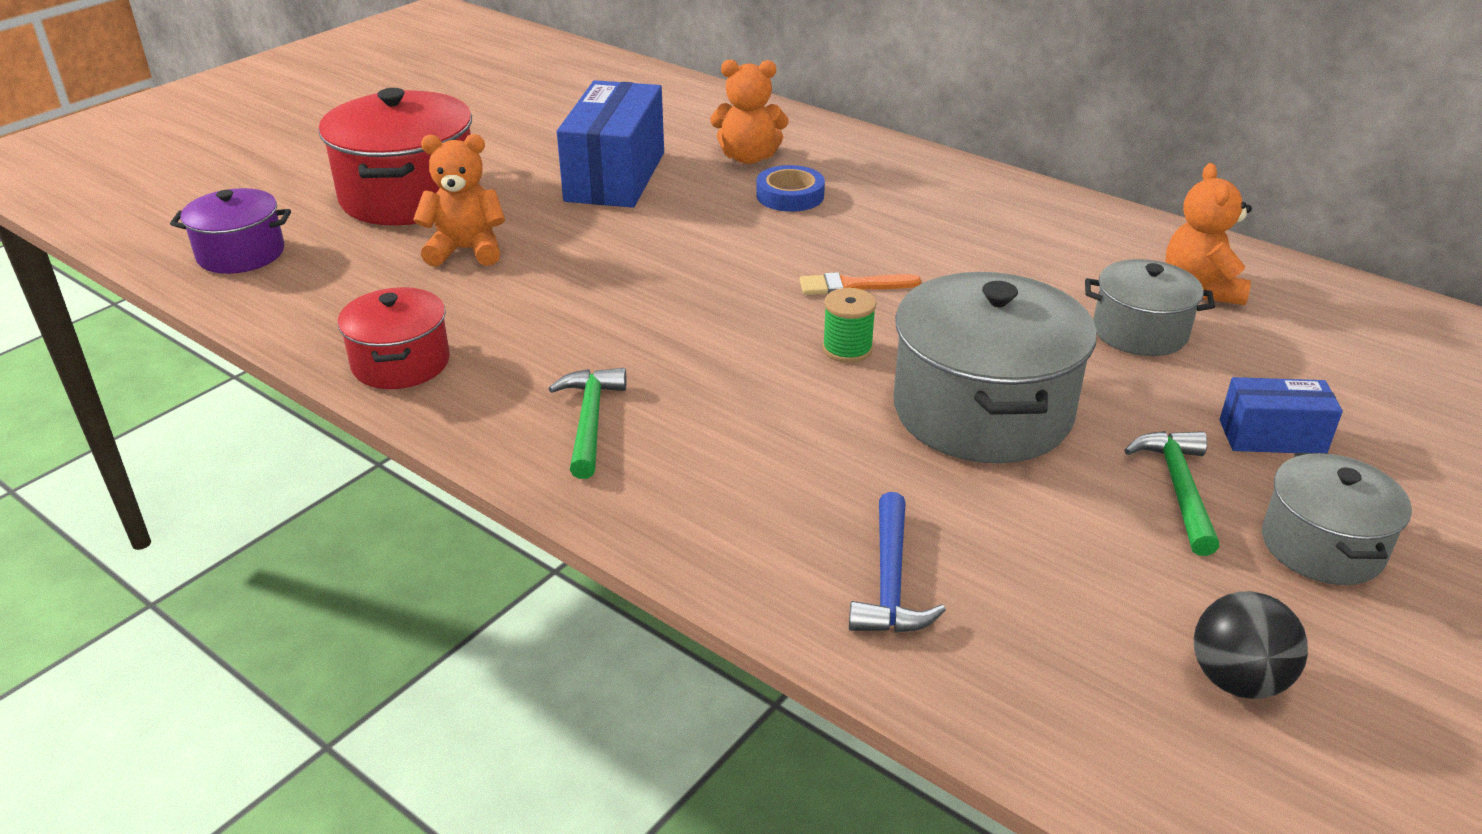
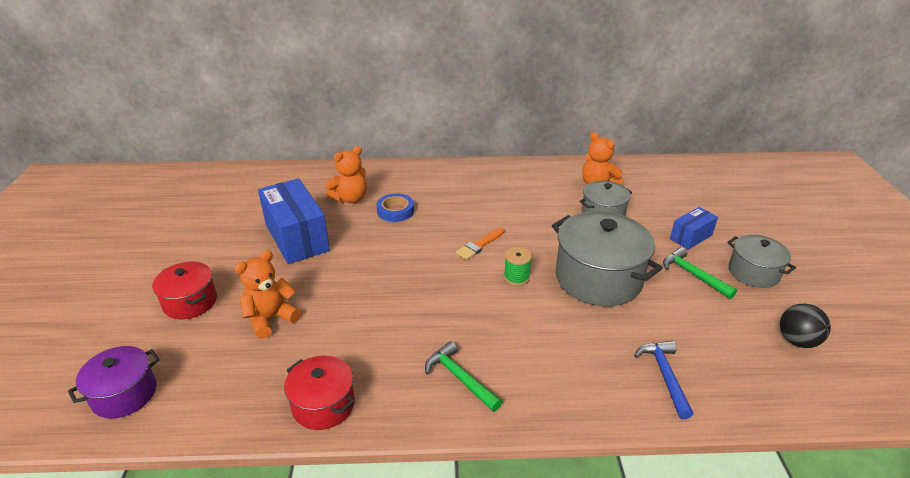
camera: 40 degrees left, 0 degrees up
red pot [318,88,472,225] -> red pot [152,262,217,319], size x0.57
blue hammer [849,492,946,633] -> blue hammer turned 150 degrees counterclockwise [634,340,693,419]

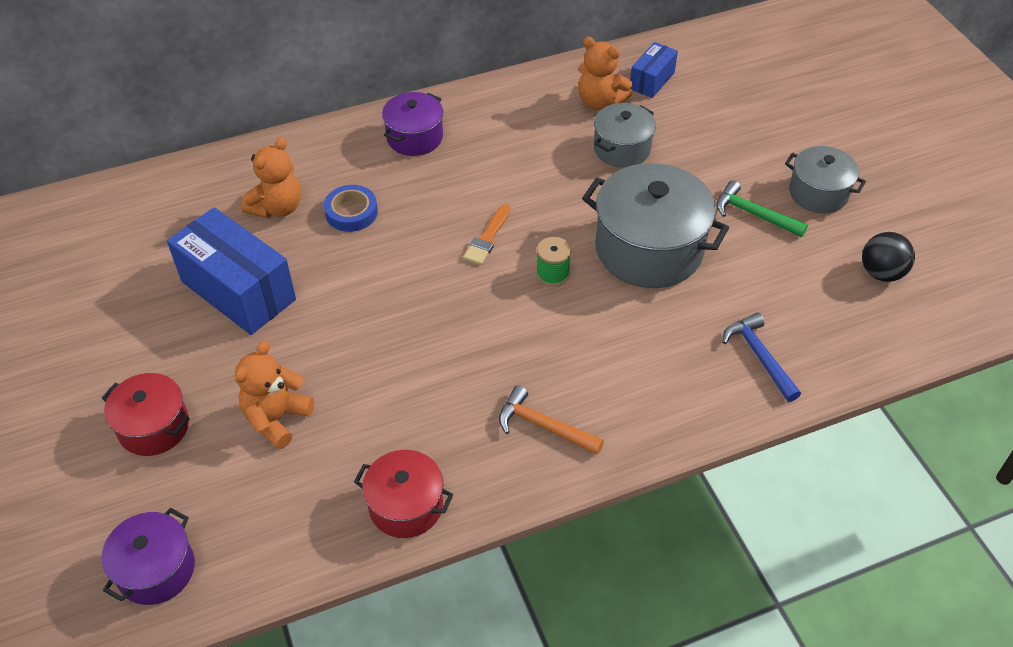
camera: 20 degrees left, 15 degrees up
green hammer [425,341,502,412] -> orange hammer [499,385,604,455]
blue box [670,207,718,250] -> blue box moved to [630,42,678,98]
none -> purple pot [382,92,443,156]

